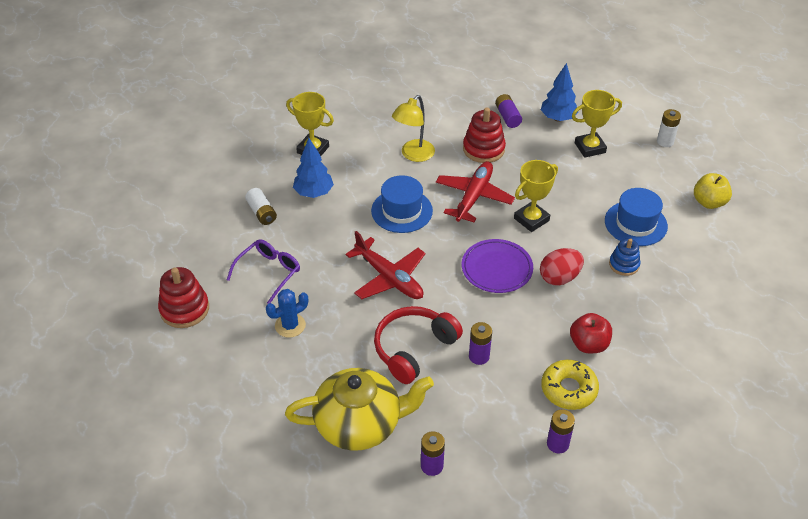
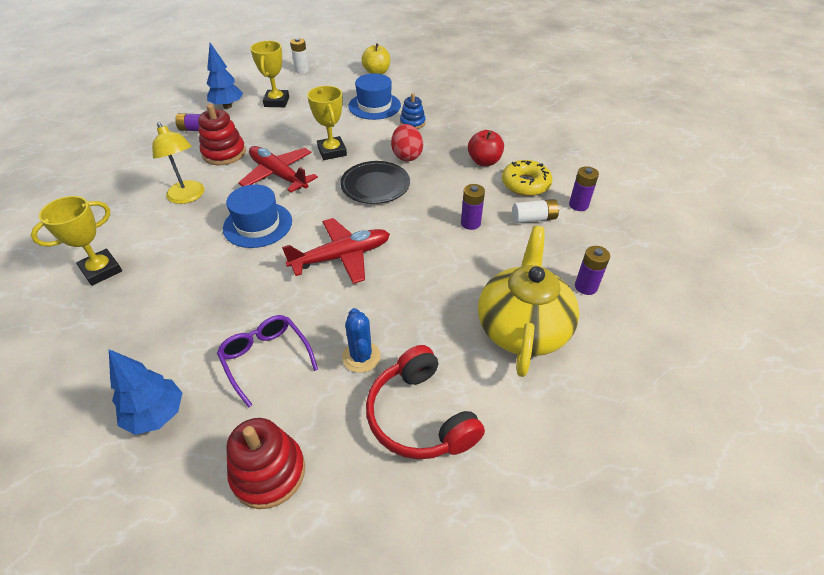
camera: 70 degrees left, 0 degrees up
white battery [245,188,277,225] -> white battery moved to [512,199,559,223]
blue tree [293,138,334,198] -> blue tree moved to [109,349,182,435]
red headphones [374,306,463,384] -> red headphones moved to [366,345,485,460]
purple plate [462,239,533,293] -> black plate [340,161,410,204]

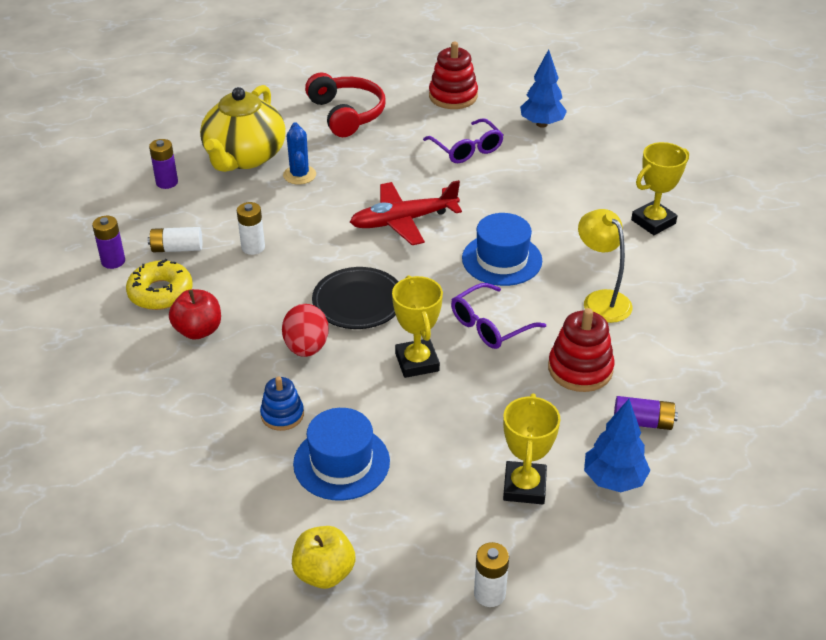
camera: 175 degrees left, 5 degrees down
red plane [238,146,318,192] -> purple glasses [451,283,546,349]
blue cactus [342,308,381,373] -> blue cactus moved to [283,122,316,185]
purple battery [461,184,485,230] -> white battery [237,202,265,255]

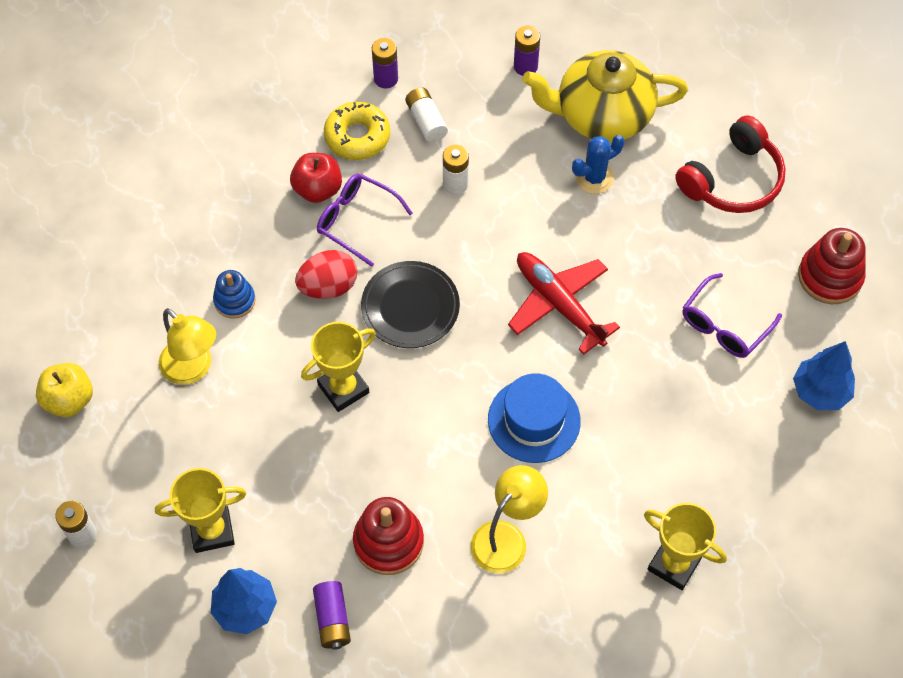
camera: 70 degrees right, 20 degrees up
blue hat [293,408,390,501] -> yellow lamp [159,308,216,385]
purple glasses [451,283,546,349] -> purple glasses moved to [317,174,413,267]

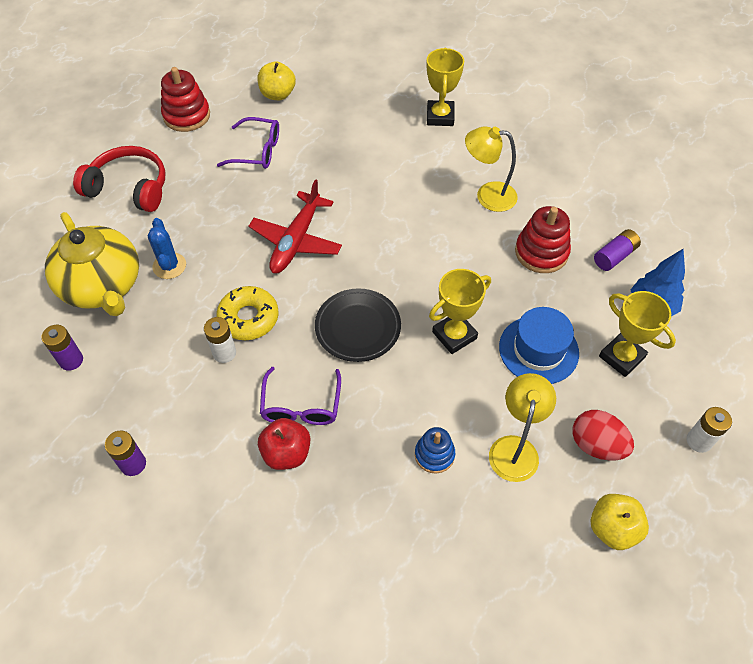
camera: 120 degrees left, 5 degrees down
red egg [295,250,357,299] -> red egg moved to [572,410,634,460]
yellow trophy [301,322,376,412] -> yellow trophy turned 60 degrees counterclockwise [429,269,491,354]
yellow donut [324,101,390,160] -> yellow donut moved to [216,286,279,340]
white battery [405,88,448,142] -> none
blue hat [488,373,581,463] -> blue hat moved to [499,307,579,384]
blue cactus [572,135,624,194] -> blue cactus turned 45 degrees clockwise [148,218,186,279]
blue tree [793,341,855,410] -> yellow apple [257,61,296,100]

